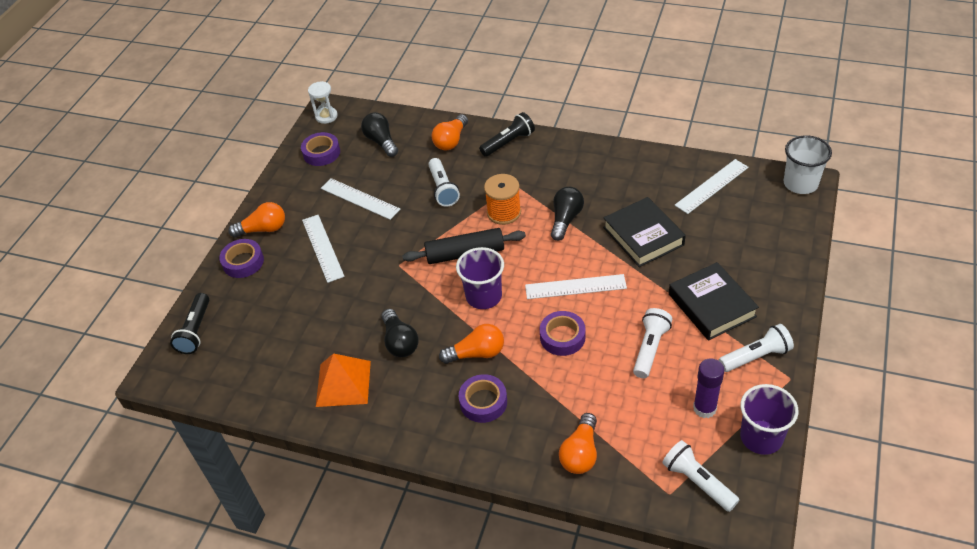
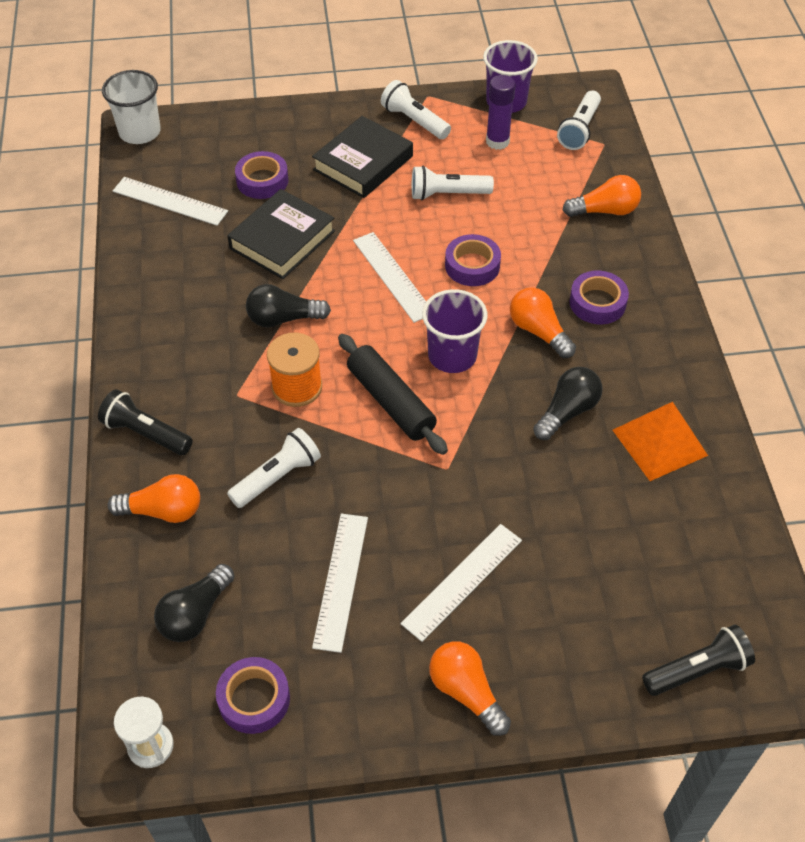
camera: 120 degrees left, 5 degrees up
purple tape [219,239,264,278] -> purple tape moved to [235,151,288,199]

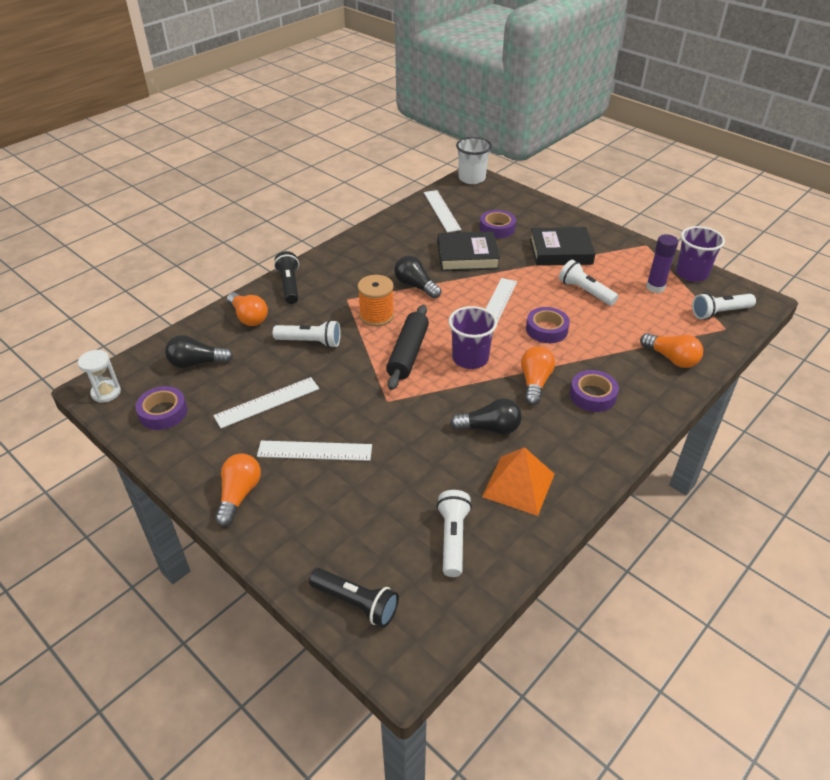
camera: 50 degrees right, 10 degrees down
white flashlight [381,80,451,139] -> white flashlight moved to [437,490,472,577]

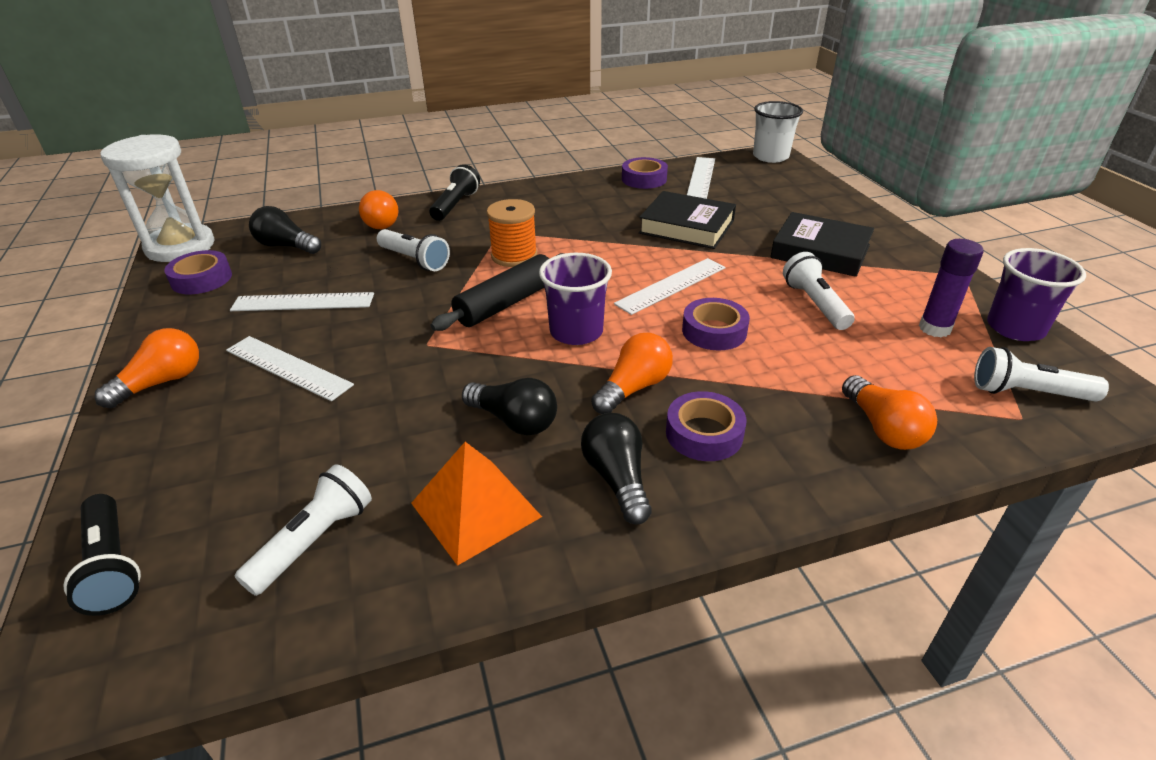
camera: 30 degrees right, 5 degrees down
white hourglass [78,350,121,403] -> white hourglass [101,134,214,262], size x1.96
black light bulb [394,256,441,299] -> black light bulb moved to [581,413,652,525]
purple tape [480,210,516,238] -> purple tape moved to [622,157,668,189]

